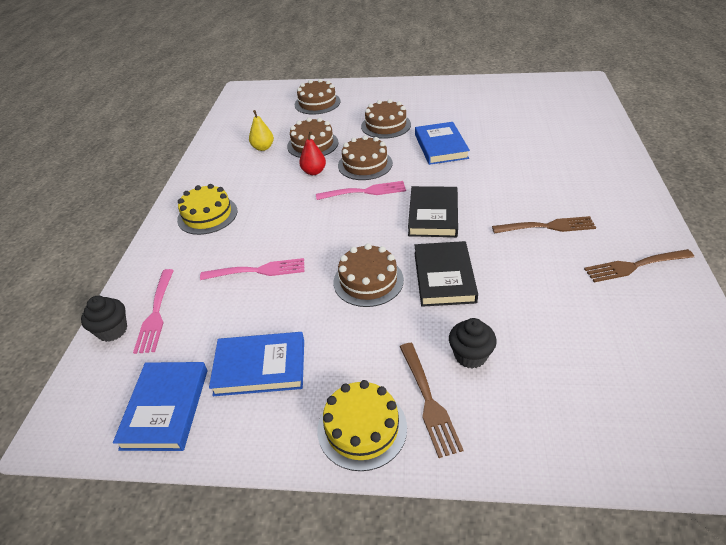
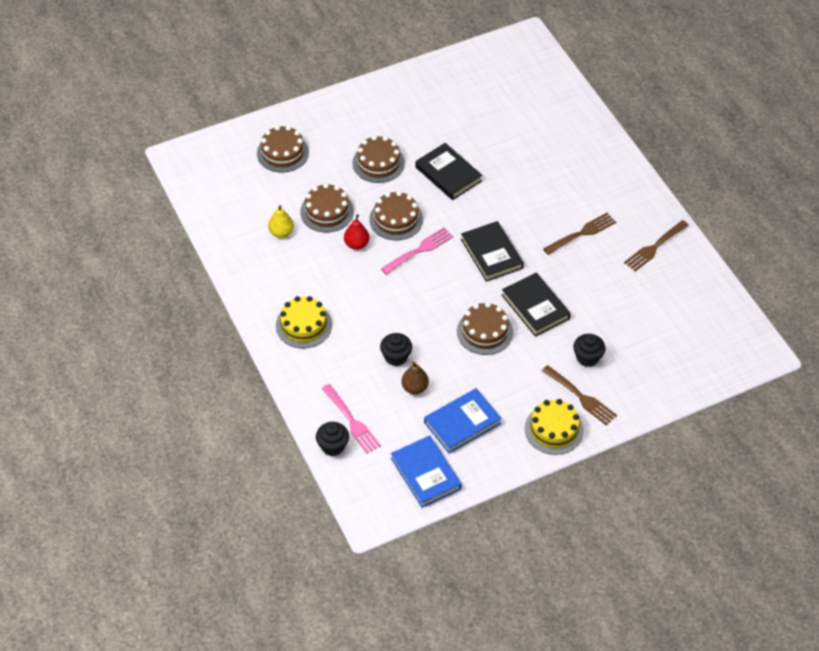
camera: 35 degrees left, 10 degrees up
pink fork [200,258,305,280] -> black cupcake [380,333,412,366]
blue book [415,122,470,165] -> black book [415,143,482,200]
none -> brown pear [401,361,429,394]

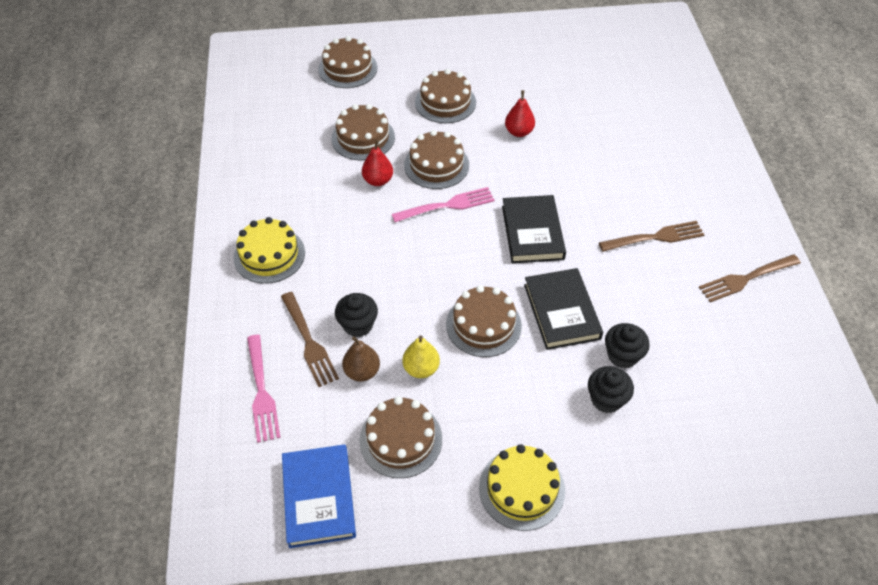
camera: 20 degrees right, 0 degrees up
yellow pear [268,205,294,238] -> yellow pear moved to [402,335,440,378]
black cupcake [316,422,349,456] -> black cupcake moved to [605,323,650,368]
black book [415,143,482,200] -> red pear [505,90,535,137]
blue book [424,388,502,454] -> brown cake [359,396,442,478]
brown fork [542,365,617,425] -> brown fork moved to [281,292,339,387]

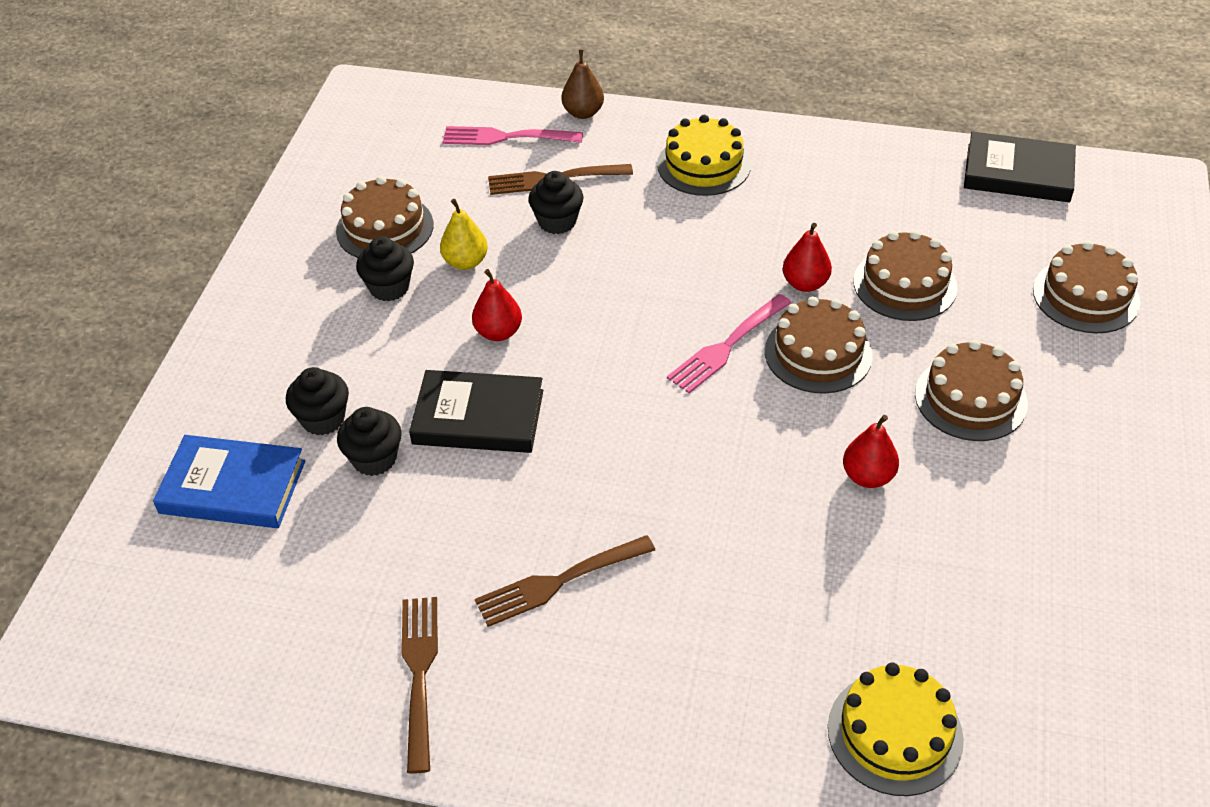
camera: 110 degrees right, 5 degrees down
blue book [282,444,356,548] -> blue book moved to [153,435,305,528]
brown pear [342,336,380,381] -> brown pear moved to [561,49,604,119]
pink fork [392,187,495,222] -> pink fork turned 45 degrees clockwise [667,294,791,393]
brown cake [446,285,522,357] -> red pear [472,269,522,341]
yellow cake [479,444,565,531] -> yellow cake moved to [828,662,964,796]
black book [502,195,566,263] -> black book moved to [964,131,1076,202]
brown fork [599,221,704,252] -> brown fork turned 60 degrees clockwise [475,535,655,627]
none -> black cupcake [356,236,414,301]

